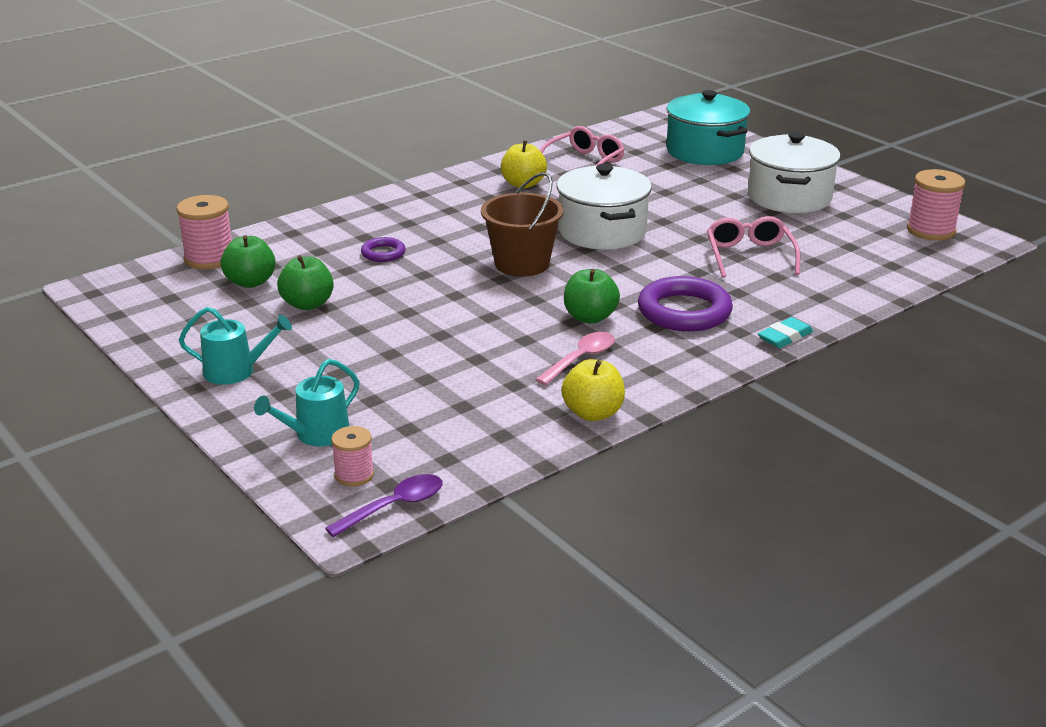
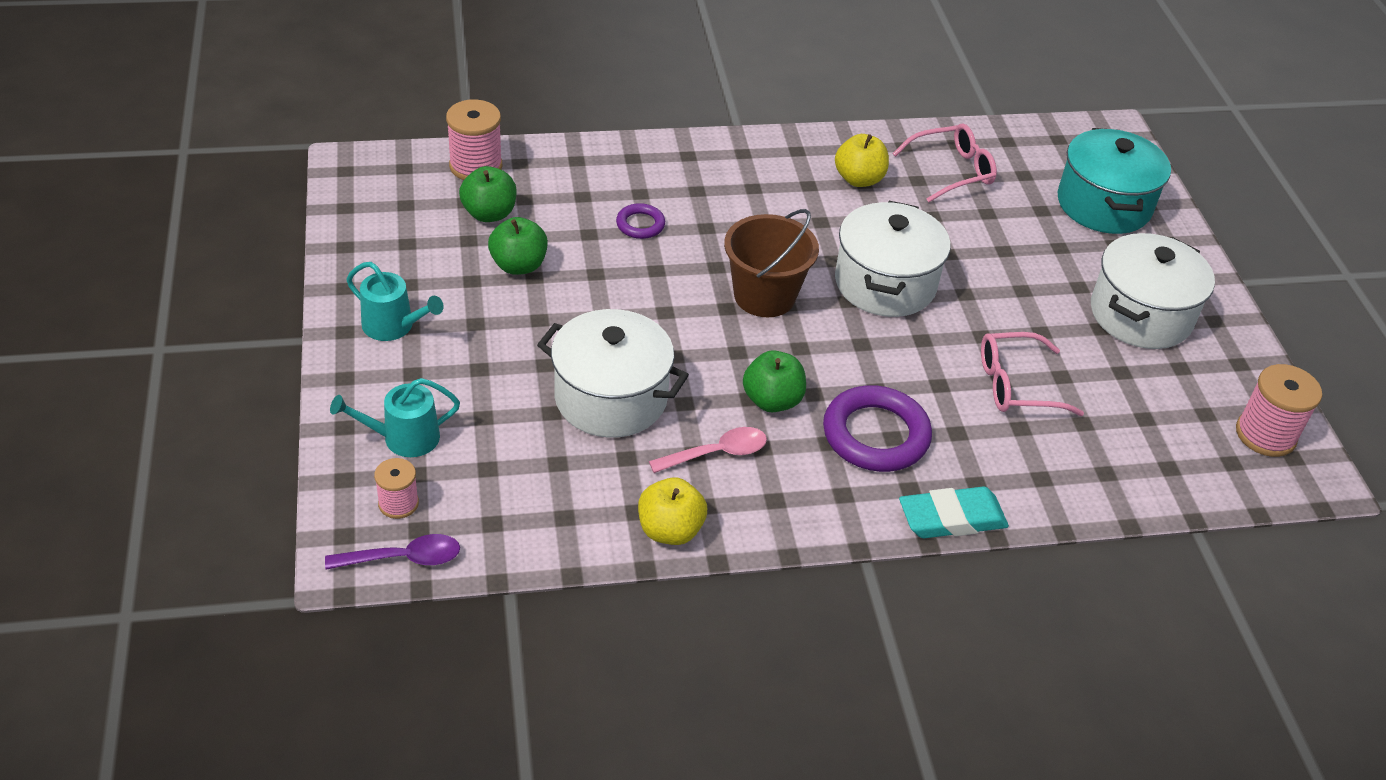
camera: 25 degrees right, 15 degrees up
pink glasses [707,216,800,278] -> pink glasses turned 120 degrees counterclockwise [981,332,1084,416]
turquoise eraser [758,317,813,348] -> turquoise eraser [899,487,1009,538], size x1.51
none -> white pot [537,309,689,437]

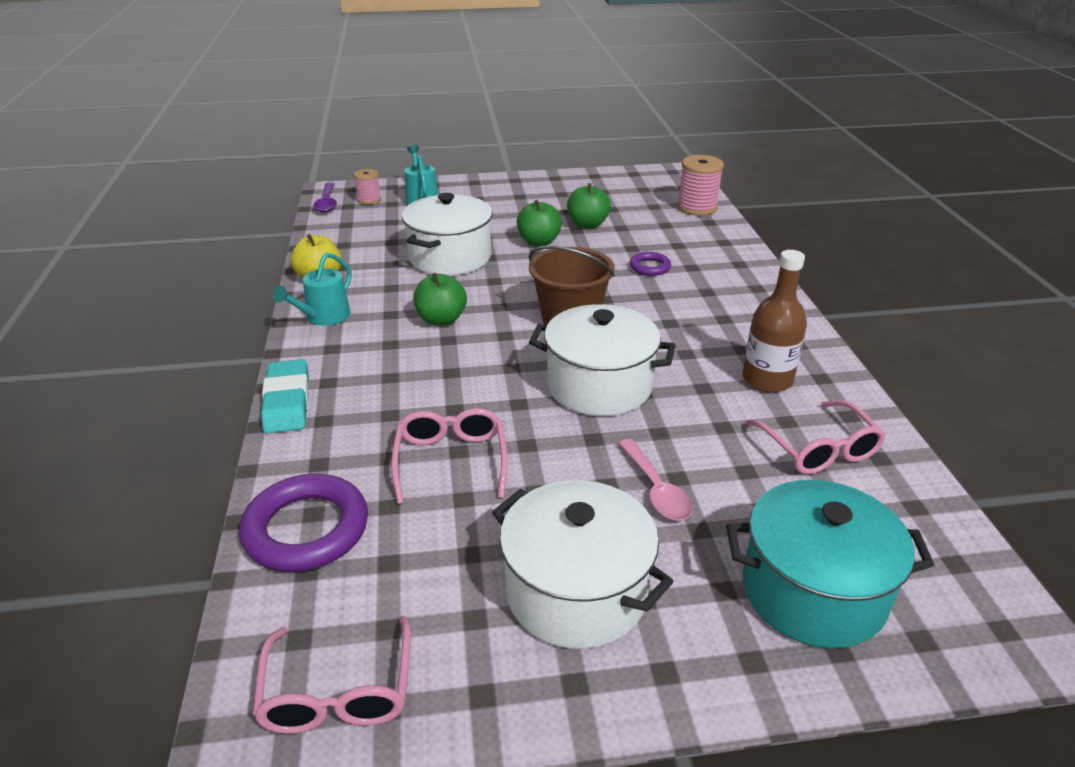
camera: 95 degrees right, 10 degrees down
turquoise watering can [346,262,444,341] -> turquoise watering can moved to [273,253,352,326]
green apple [459,166,517,222] -> green apple moved to [517,200,562,247]
pink spoon [649,427,767,473] -> pink spoon moved to [618,439,693,521]
purple ring [823,385,932,472] -> purple ring moved to [239,474,368,572]
yellow apple [835,134,889,187] -> brown bottle [743,250,807,393]
pink spool [1236,364,1322,457] -> pink glasses [252,616,411,734]

